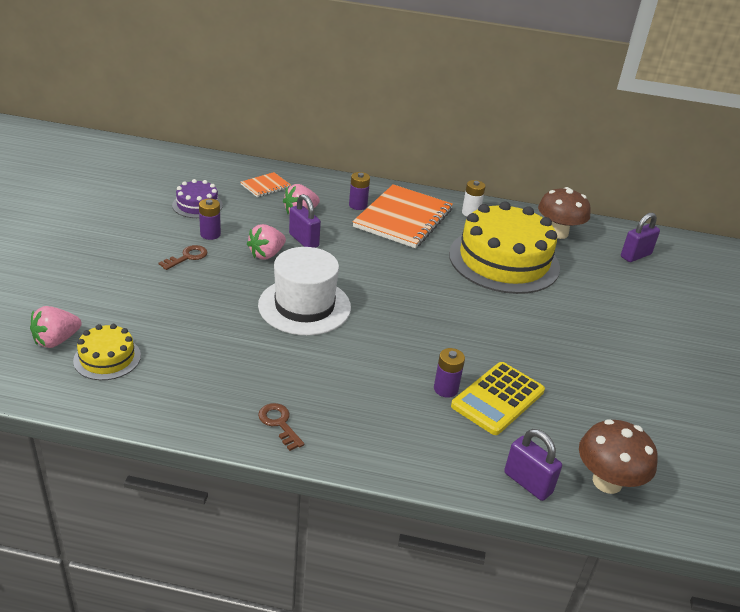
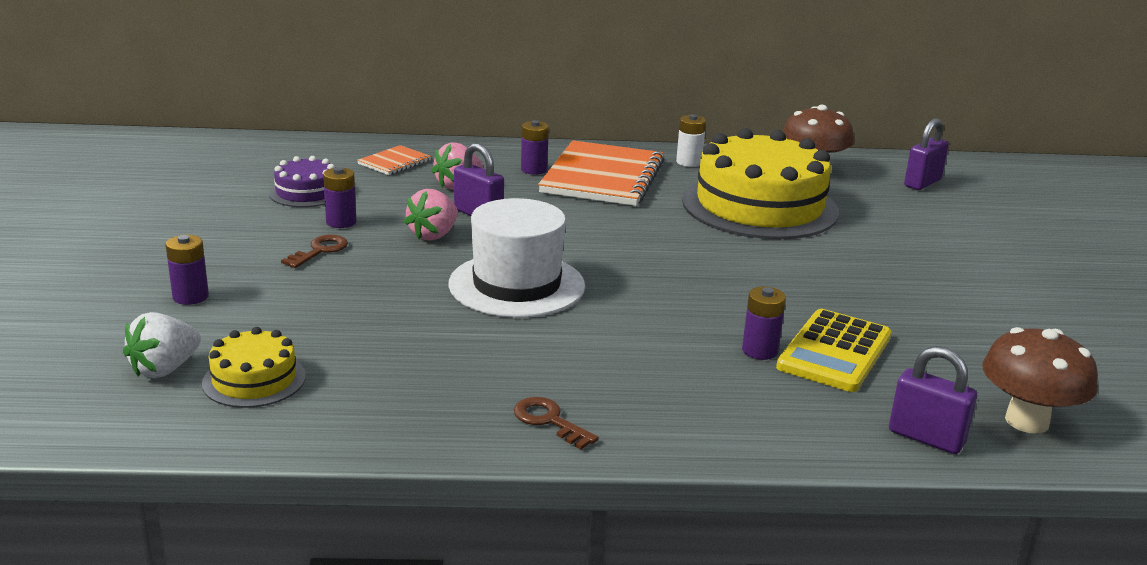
camera: 10 degrees left, 10 degrees down
pink strawberry [30,306,82,348] -> white strawberry [123,312,201,378]
none -> purple battery [166,235,209,305]

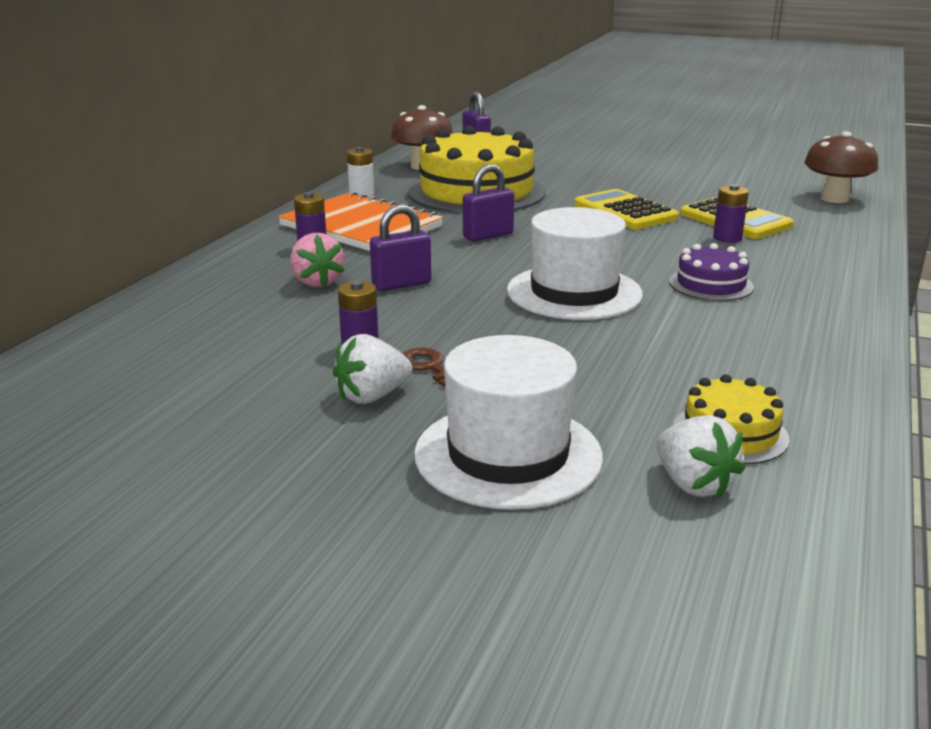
camera: 65 degrees left, 0 degrees up
purple battery [166,235,209,305] -> white hat [414,335,603,510]
purple cake [269,156,335,207] -> purple cake moved to [669,243,754,301]
orange notebook [357,145,431,175] -> none
pink strawberry [404,189,458,241] -> none
brown key [514,397,599,450] -> none
purple padlock [889,346,977,454] -> purple padlock moved to [463,164,514,241]
none -> white strawberry [333,334,412,404]
none -> yellow calculator [574,189,679,230]

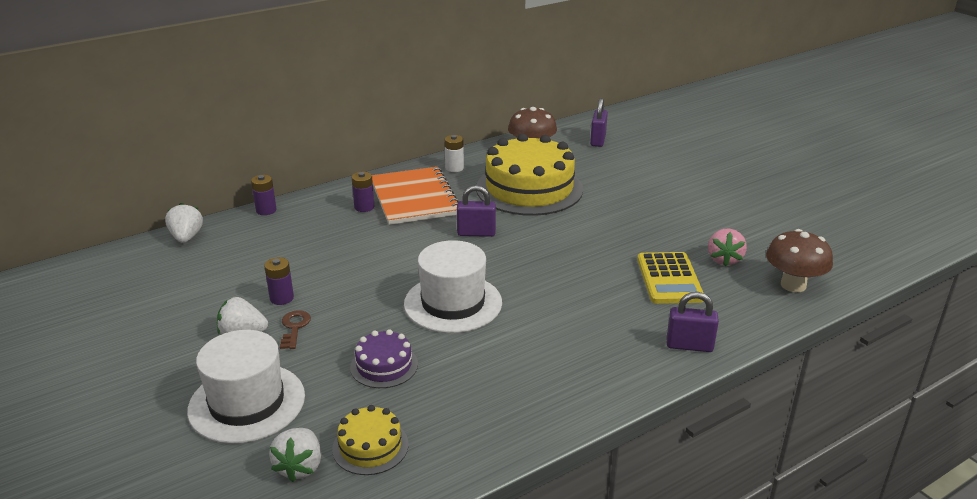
camera: 35 degrees right, 5 degrees up
pink strawberry [291,233,345,287] -> pink strawberry moved to [708,229,747,267]
purple padlock [370,205,431,291] -> purple padlock moved to [667,292,719,352]
yellow calculator [574,189,679,230] -> none
purple cake [669,243,754,301] -> purple cake moved to [350,329,418,388]
purple battery [713,184,749,243] -> purple battery moved to [251,175,276,215]
none -> white strawberry [165,203,203,243]

